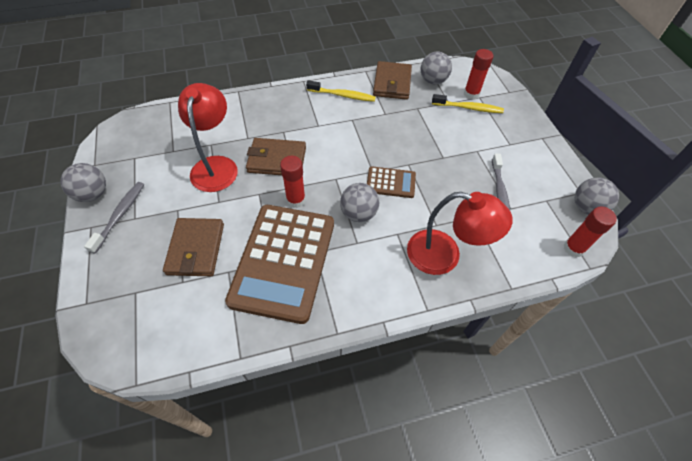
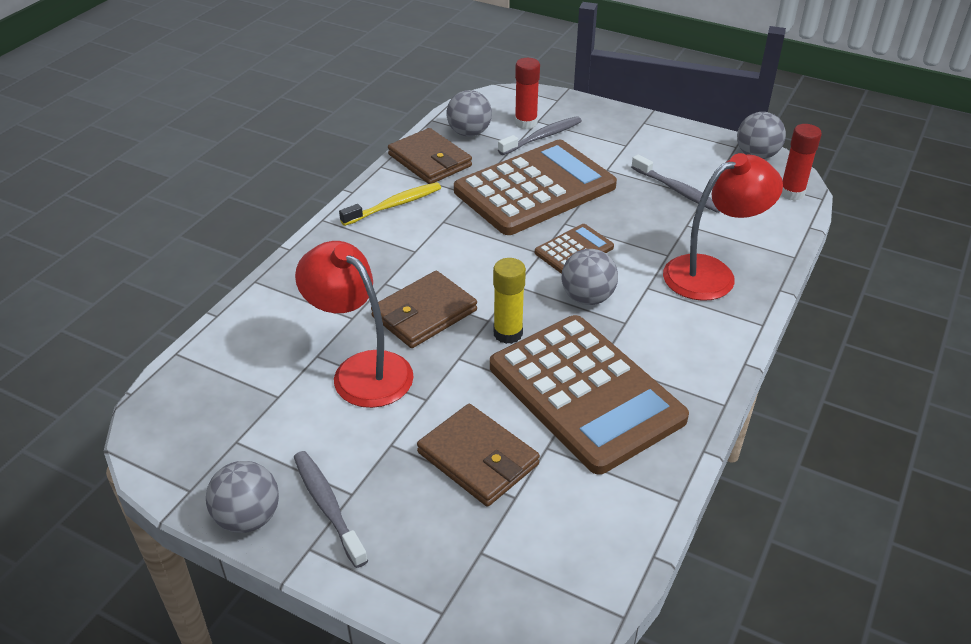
camera: 45 degrees left, 15 degrees down
red glue stick [280,156,305,208] -> yellow glue stick [493,258,526,344]
yellow toothbrush [432,94,504,113] -> grey toothbrush [498,116,582,155]
none -> brown calculator [454,140,617,235]

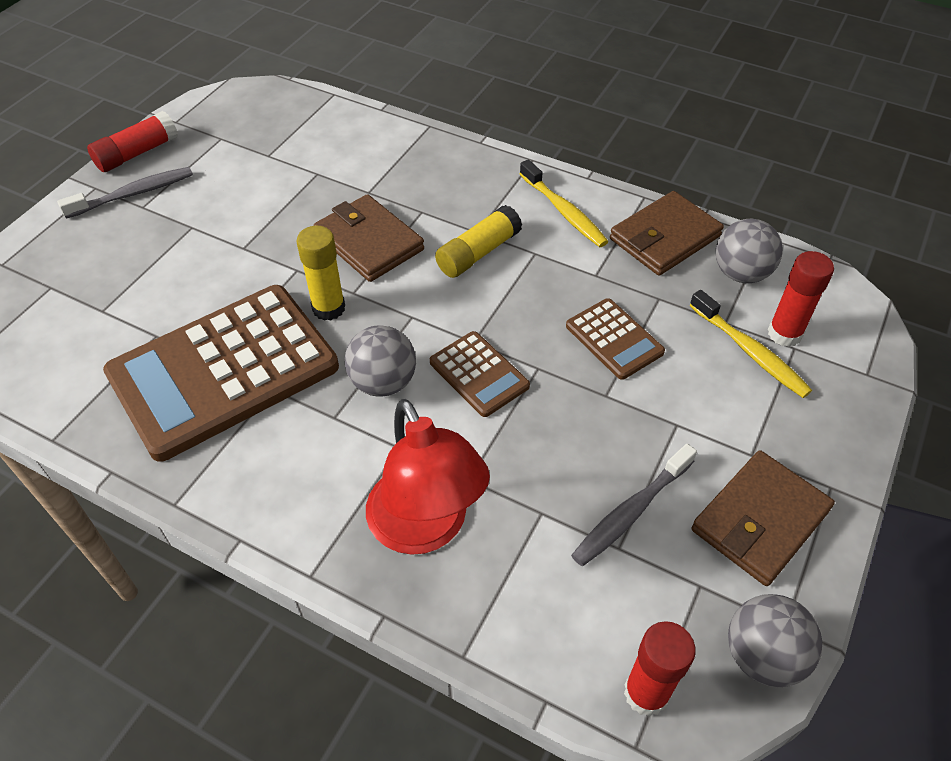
camera: 90 degrees right, 10 degrees up
grey ball [206,461,279,533] -> red glue stick [87,111,178,172]
red lamp [295,241,414,408] -> none
brown wallet [417,404,540,507] -> brown wallet moved to [691,450,835,586]
brown calculator [454,140,617,235] -> brown calculator [566,298,665,380], size x0.46
grey toothbrush [498,116,582,155] -> yellow toothbrush [690,290,812,398]
none -> yellow glue stick [435,205,522,278]

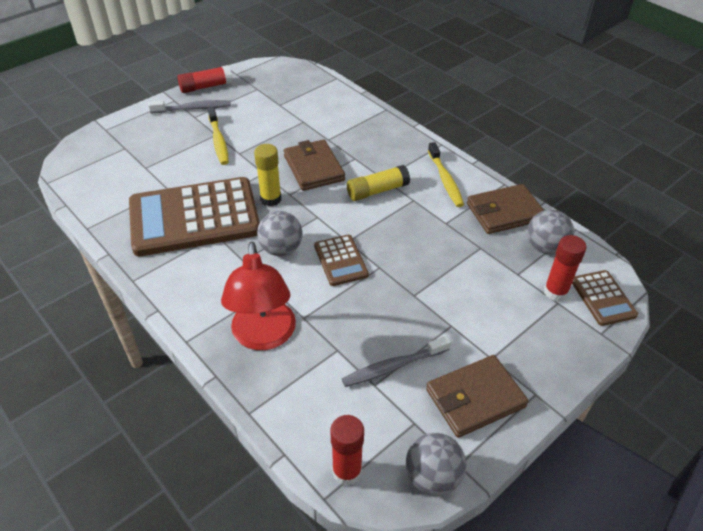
camera: 20 degrees right, 5 degrees down
brown calculator [566,298,665,380] -> brown calculator moved to [572,270,638,326]
yellow toothbrush [690,290,812,398] -> yellow toothbrush moved to [208,107,229,165]

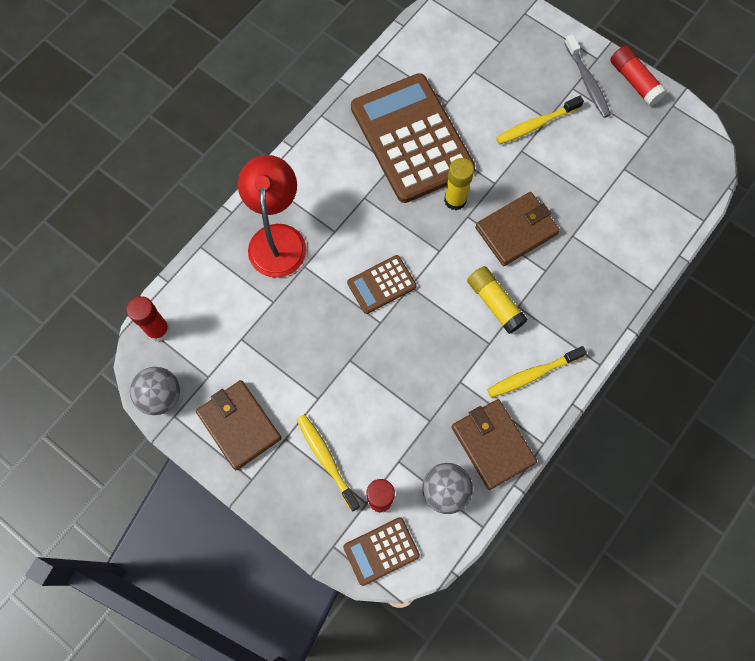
camera: 80 degrees right, 25 degrees up
red lamp [221,242,296,350] -> red lamp turned 105 degrees clockwise [238,155,306,278]
grey ball [257,211,302,256] -> none
grey toothbrush [342,336,451,387] -> none
none -> yellow toothbrush [297,414,361,512]

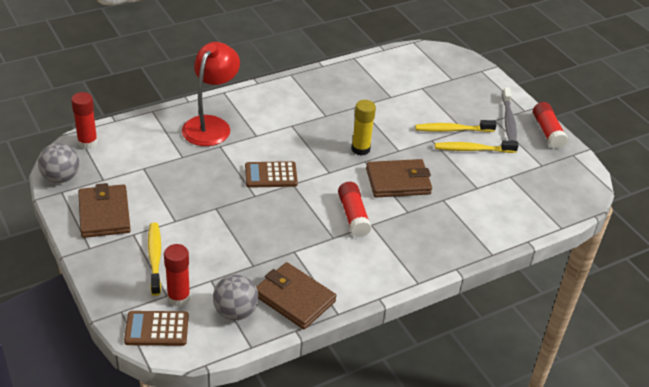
camera: 20 degrees right, 30 degrees down
brown calculator [351,73,475,203] -> none
brown wallet [452,399,537,490] -> brown wallet turned 45 degrees counterclockwise [256,262,337,329]
yellow glue stick [467,266,528,334] -> red glue stick [338,182,371,237]
yellow toothbrush [487,346,587,398] -> yellow toothbrush moved to [435,141,519,153]

